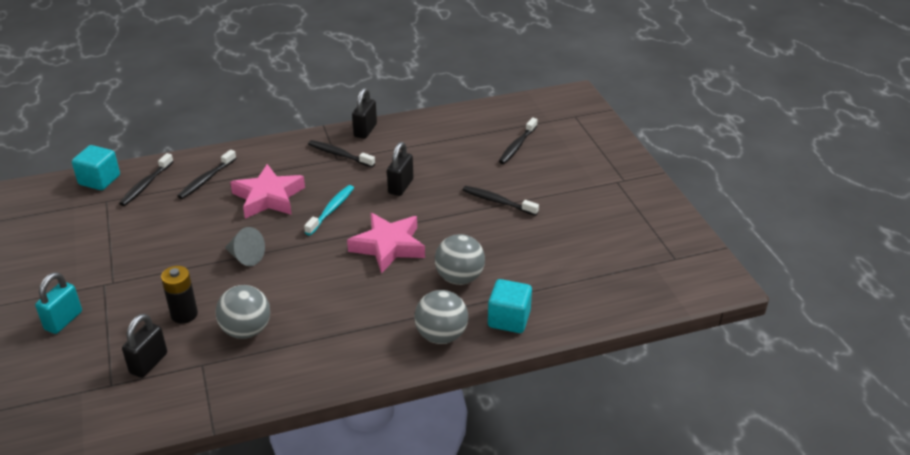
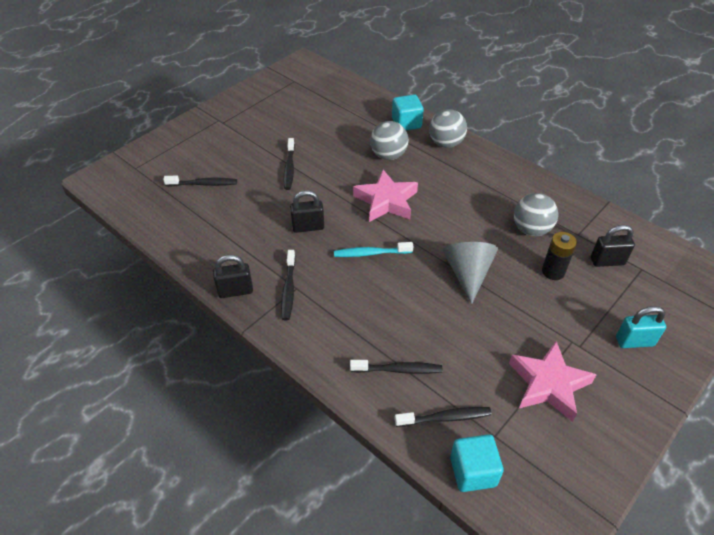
camera: 120 degrees left, 10 degrees up
grey cone [225,227,265,266] -> grey cone [443,242,498,304], size x1.50
pink star [230,164,305,219] -> pink star moved to [509,341,597,422]

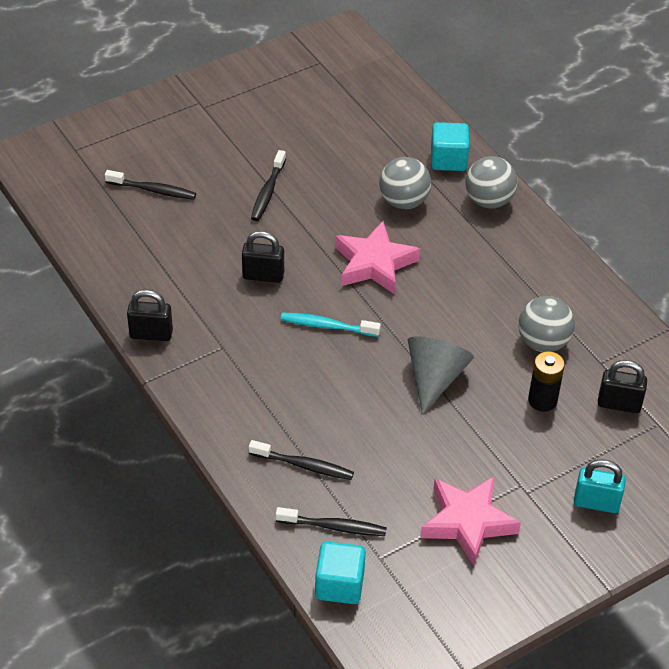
camera: 15 degrees right, 0 degrees up
black toothbrush [281,250,296,320] -> none

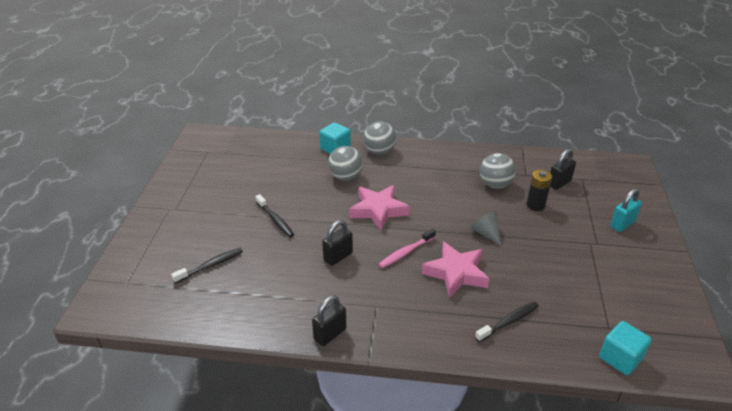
camera: 50 degrees left, 10 degrees down
black toothbrush [276,507,387,536] -> none
turquoise toothbrush [281,313,381,337] -> pink toothbrush [378,228,436,268]
grey cone [408,336,474,415] -> grey cone [470,211,501,245], size x0.67
pink star [421,477,521,566] -> pink star moved to [421,241,490,298]

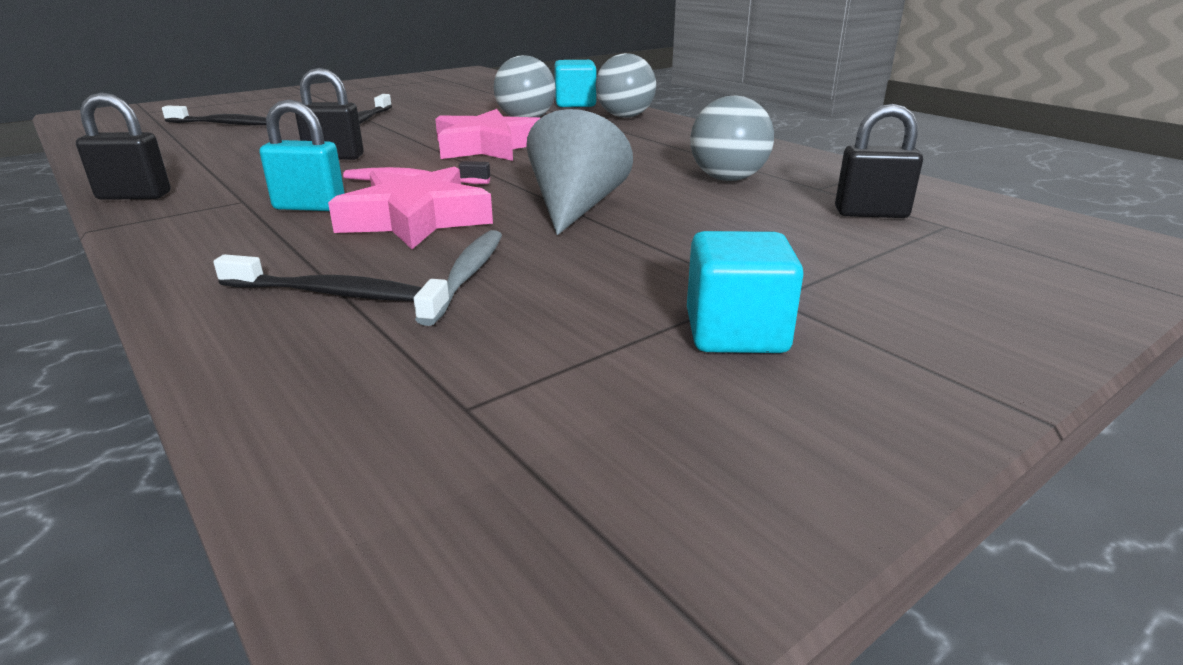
camera: 45 degrees right, 10 degrees down
grey cone [470,211,501,245] -> grey cone [526,109,633,235], size x1.50
black battery [526,170,552,211] -> none
turquoise cube [599,321,651,375] -> turquoise cube moved to [687,231,804,353]
turquoise padlock [610,189,642,232] -> turquoise padlock moved to [259,99,345,211]
none -> grey toothbrush [414,230,502,326]

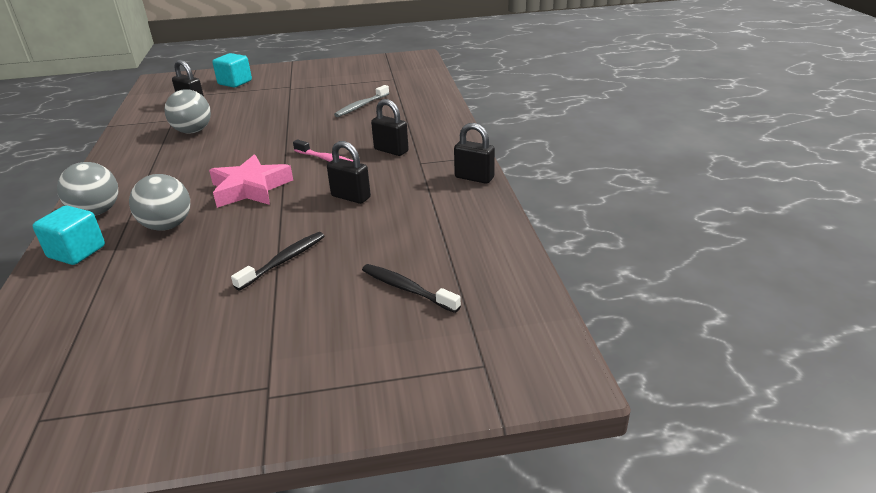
camera: 150 degrees left, 5 degrees up
black toothbrush [213,254,422,301] -> none
turquoise padlock [259,99,345,211] -> black padlock [371,99,409,156]
pink star [328,167,493,249] -> none
grey cone [526,109,633,235] -> none
turquoise cube [687,231,804,353] -> turquoise cube moved to [212,53,252,88]

